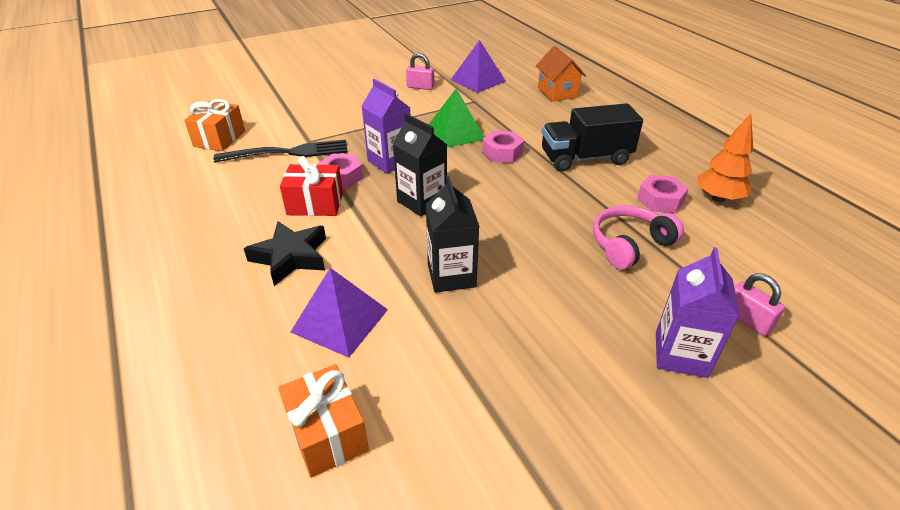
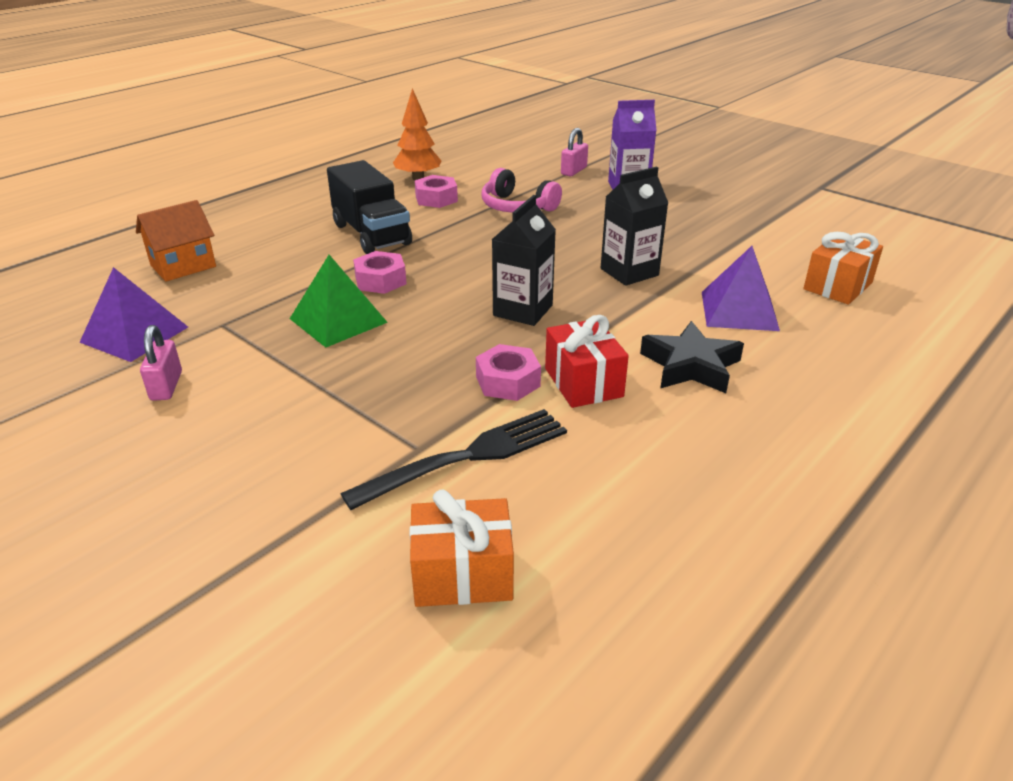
camera: 110 degrees left, 5 degrees down
black fork [214,139,348,163] -> black fork turned 90 degrees clockwise [340,409,567,510]
purple carton [362,79,410,174] -> none

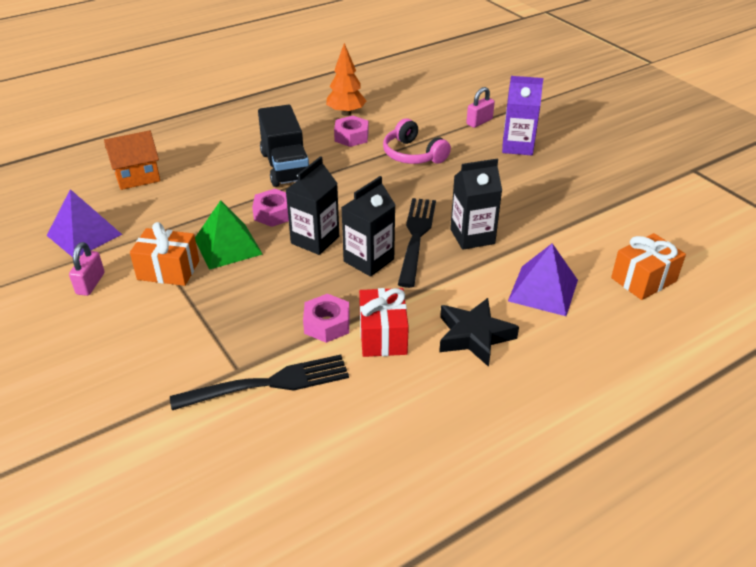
camera: 15 degrees right, 5 degrees up
orange gift [409,490,514,607] -> orange gift moved to [130,222,199,286]
none -> black carton [286,156,339,255]
none -> black fork [398,198,436,288]

